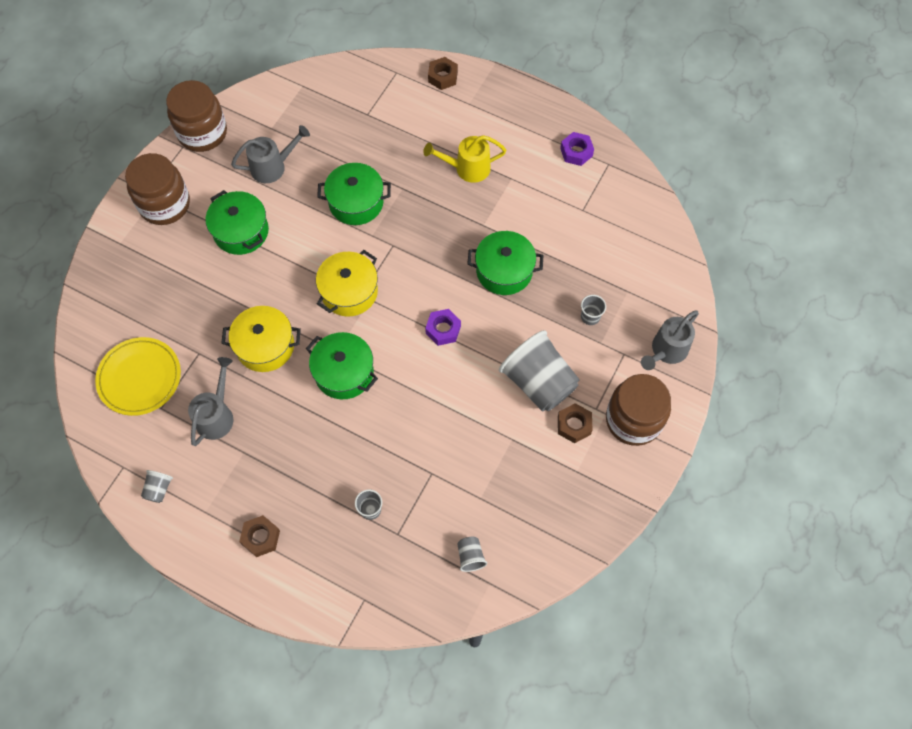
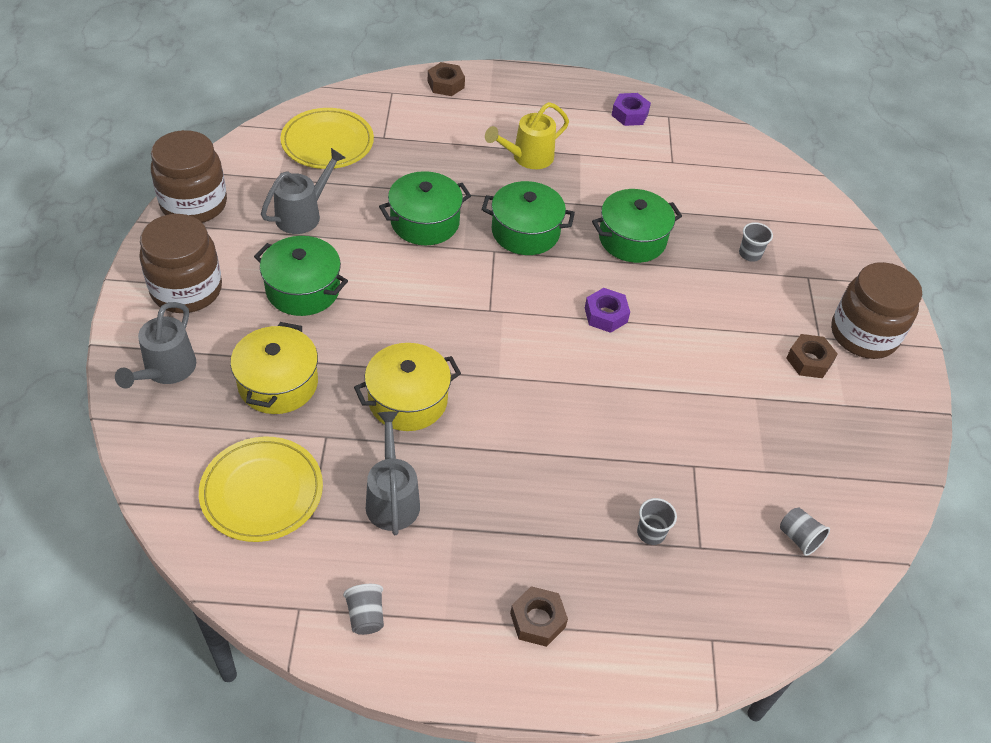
camera: 30 degrees left, 15 degrees down
green pot [306,332,378,399] -> green pot moved to [482,181,575,255]
yellow pot [316,250,378,317] -> yellow pot moved to [230,322,318,414]
grey cup [499,330,580,411] -> none
grey watering can [641,310,699,370] -> grey watering can moved to [115,302,196,389]
none -> yellow plate [280,108,374,169]

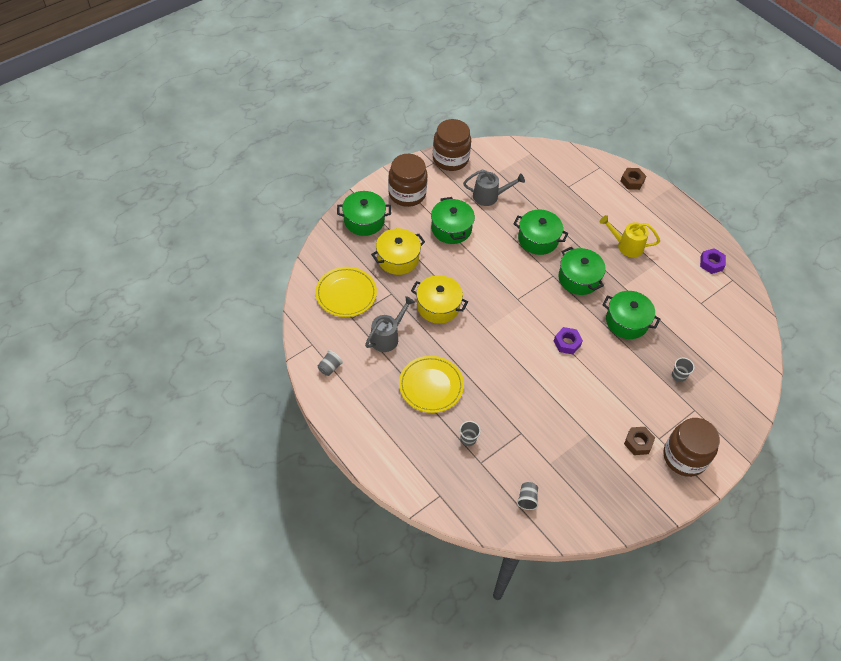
camera: 50 degrees right, 5 degrees up
grey watering can [115,302,196,389] -> green pot [337,191,391,236]
yellow plate [280,108,374,169] -> yellow plate moved to [399,356,464,413]
brown nut [510,586,568,647] -> none

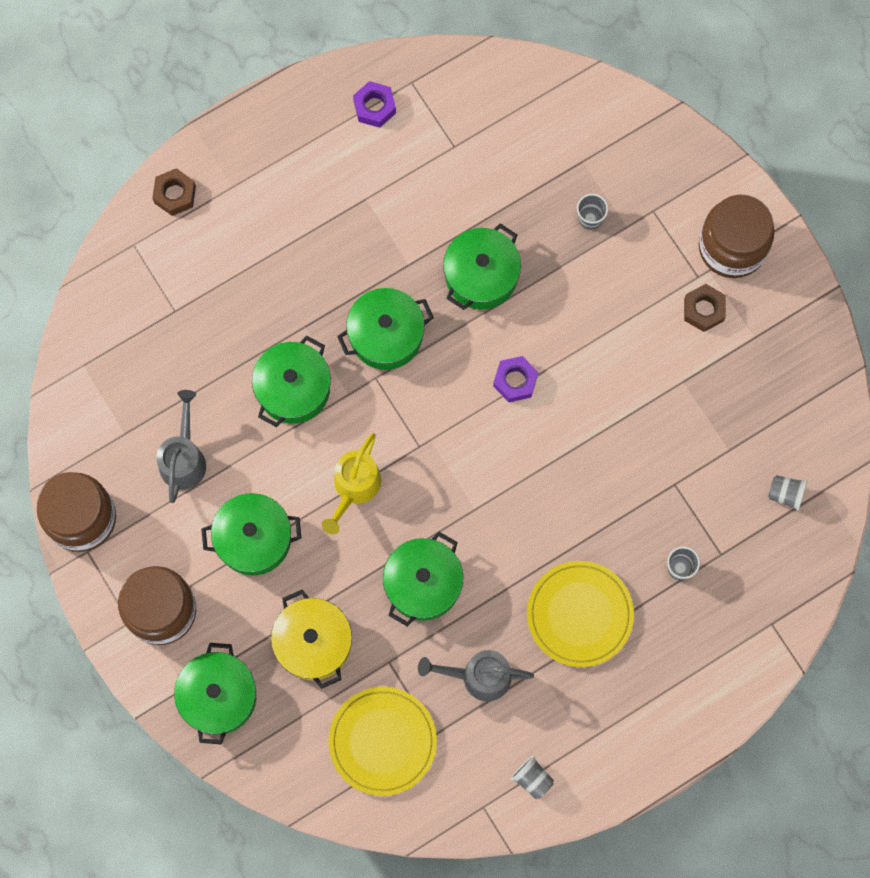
camera: 80 degrees left, 20 degrees up
grey watering can [365,296,415,352] -> grey watering can turned 45 degrees counterclockwise [418,650,534,701]
yellow pot [411,275,468,324] -> green pot [383,532,463,626]
yellow watering can [600,215,660,257] -> yellow watering can moved to [322,433,381,535]

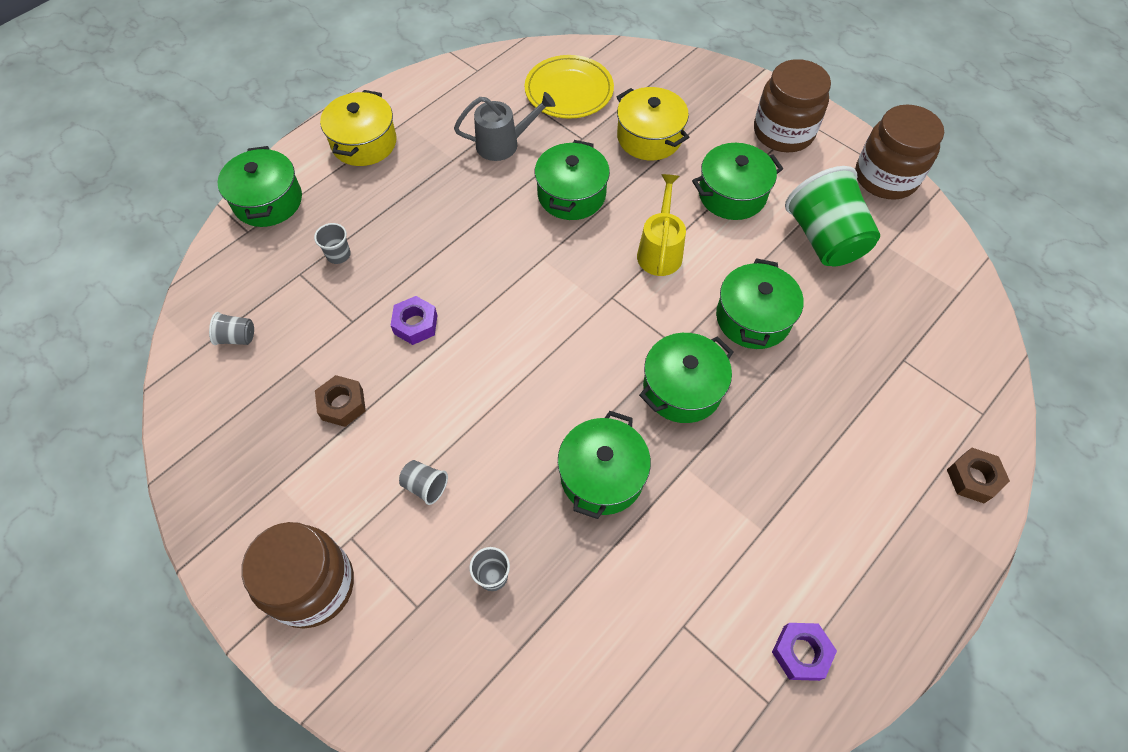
camera: 165 degrees right, 15 degrees down
grey watering can [156,390,206,503] -> green cup [785,166,880,266]
green pot [174,643,256,745] -> green pot moved to [218,146,302,227]
purple nut [493,356,538,402] -> purple nut moved to [390,296,437,345]
grey cup [511,756,554,799] -> grey cup moved to [399,460,448,505]
yellow plate [527,561,634,667] -> none
brown nut [684,284,726,332] -> brown nut moved to [315,375,366,427]
none -> yellow pot [320,90,397,166]

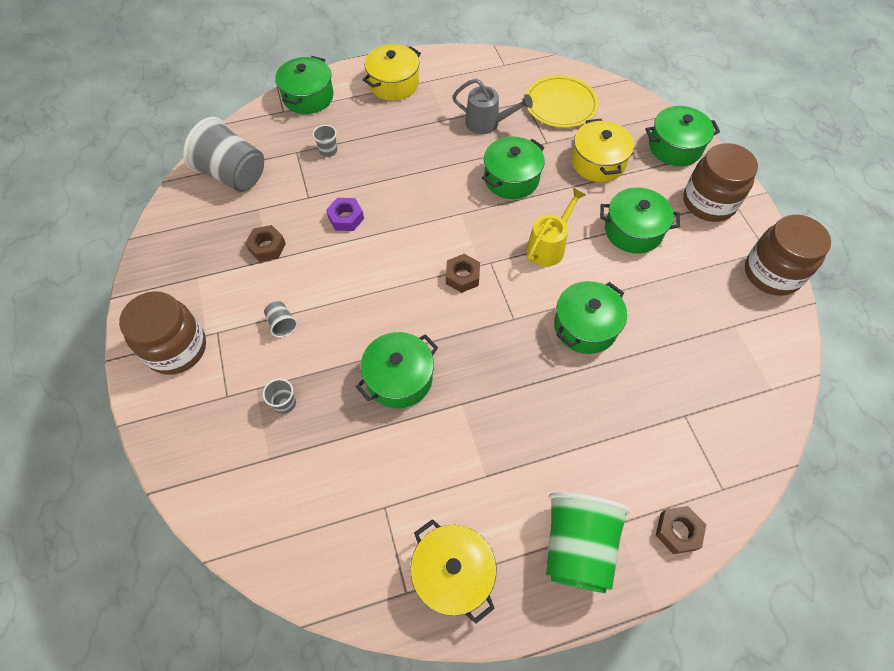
camera: 30 degrees right, 0 degrees up
grey cup [209,312,254,345] -> grey cup [183,117,264,192], size x2.37
green pot [639,333,734,423] -> green pot moved to [645,106,720,166]
purple nut [772,623,837,681] -> yellow pot [410,519,496,623]
green cup [785,166,880,266] -> green cup moved to [546,492,630,593]
none -> brown nut [446,254,480,293]

